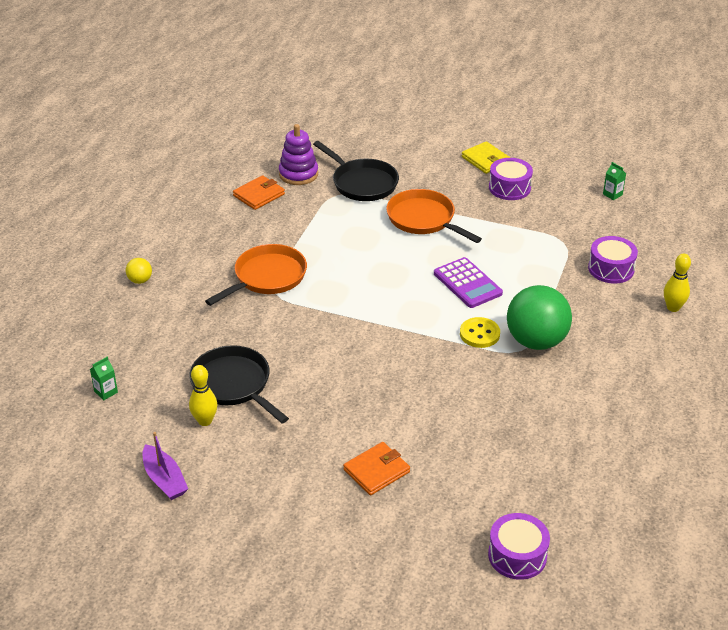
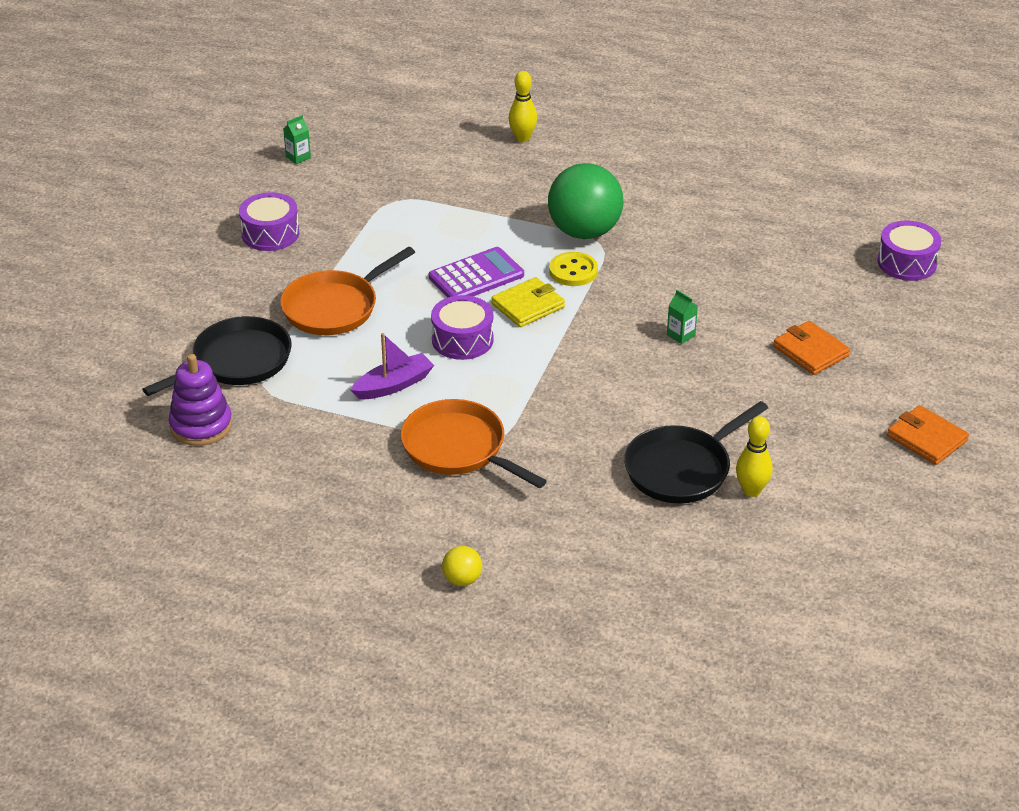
camera: 90 degrees left, 0 degrees up
green carton [90,357,118,400] -> green carton moved to [667,290,698,344]
purple boat [142,432,188,500] -> purple boat moved to [351,333,434,399]
orange wallet [233,175,285,210] -> orange wallet moved to [887,405,969,465]
yellow wallet [462,141,511,174] -> yellow wallet moved to [491,277,565,327]
purple drum [588,236,638,284] -> purple drum moved to [431,295,494,360]

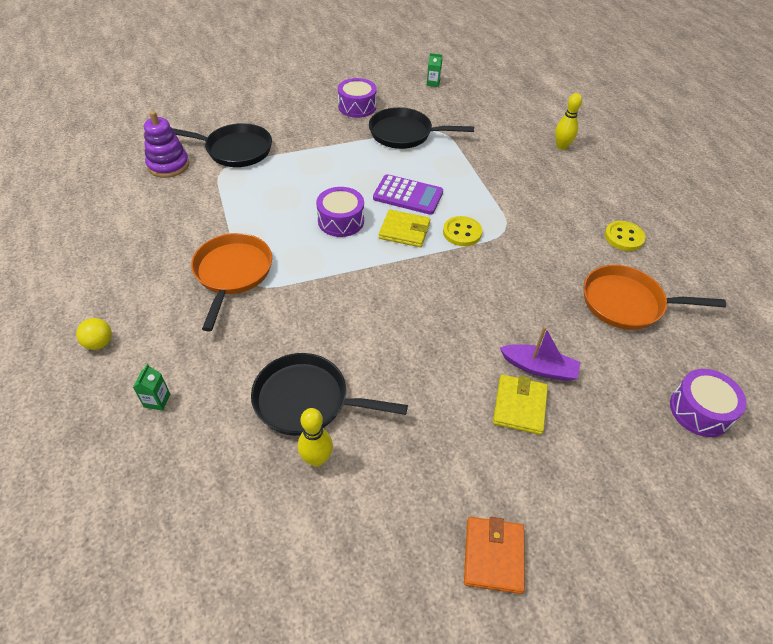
camera: 50 degrees right, 10 degrees up
orange pan [280,247,415,335] -> orange pan moved to [583,265,726,330]
purple boat [351,333,434,399] -> purple boat moved to [500,326,581,381]
green ball [548,163,623,239] -> none
green carton [667,290,698,344] -> green carton moved to [133,364,170,410]
orange wallet [773,321,850,375] -> yellow wallet [493,375,548,435]
none -> black pan [369,107,474,149]
none -> yellow button [605,221,646,251]

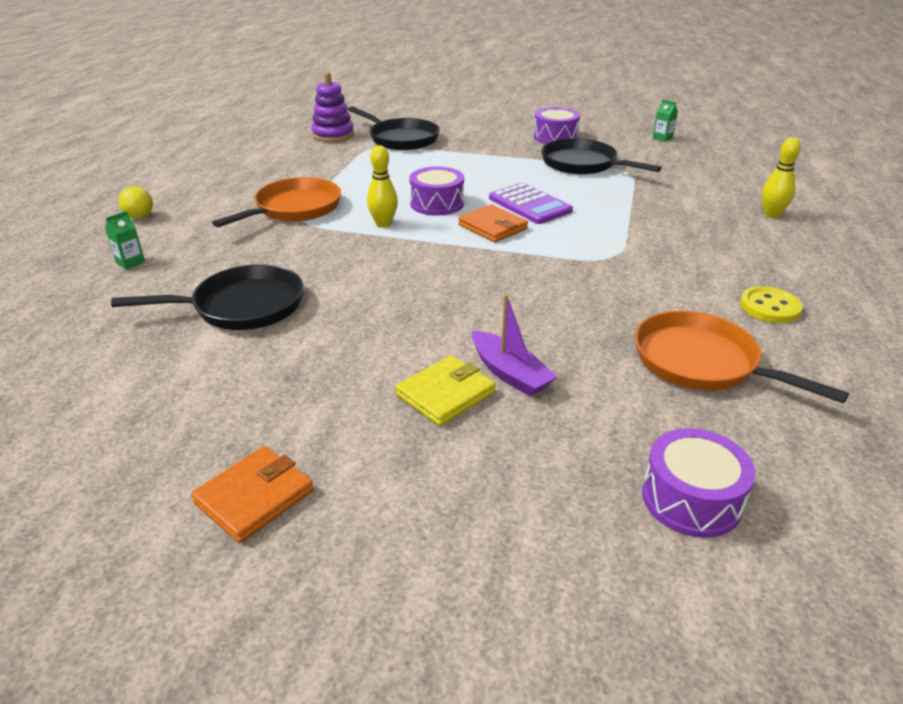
camera: 35 degrees right, 15 degrees down
black pan [251,353,408,436] -> black pan turned 120 degrees clockwise [111,264,304,330]
yellow bowling pin [298,408,333,467] -> yellow bowling pin moved to [367,145,398,228]
yellow wallet [379,210,431,247] -> orange wallet [458,204,528,242]
yellow button [443,216,482,246] -> none

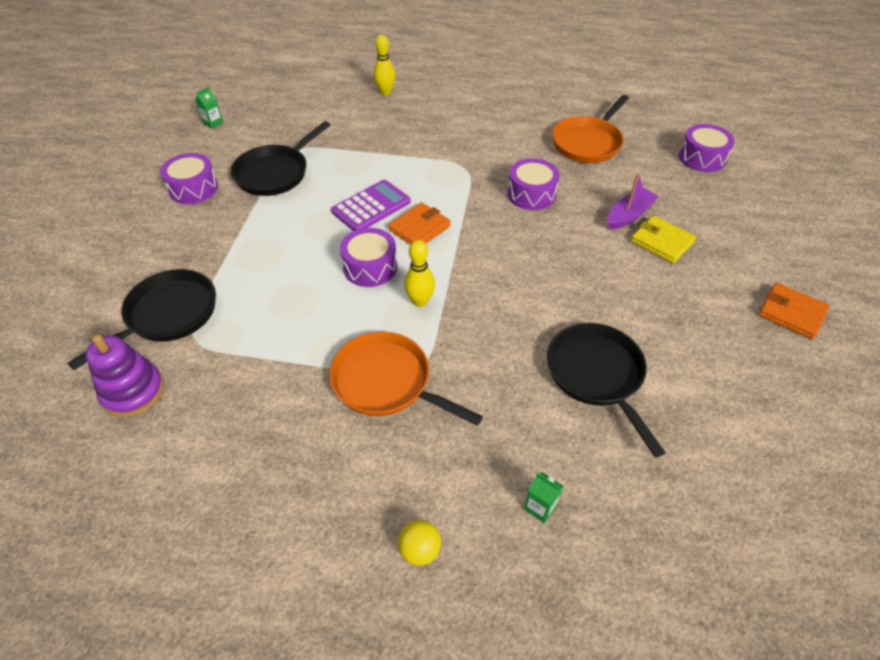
camera: 95 degrees left, 15 degrees up
yellow button [740,286,803,323] -> none
none -> purple drum [507,158,560,210]

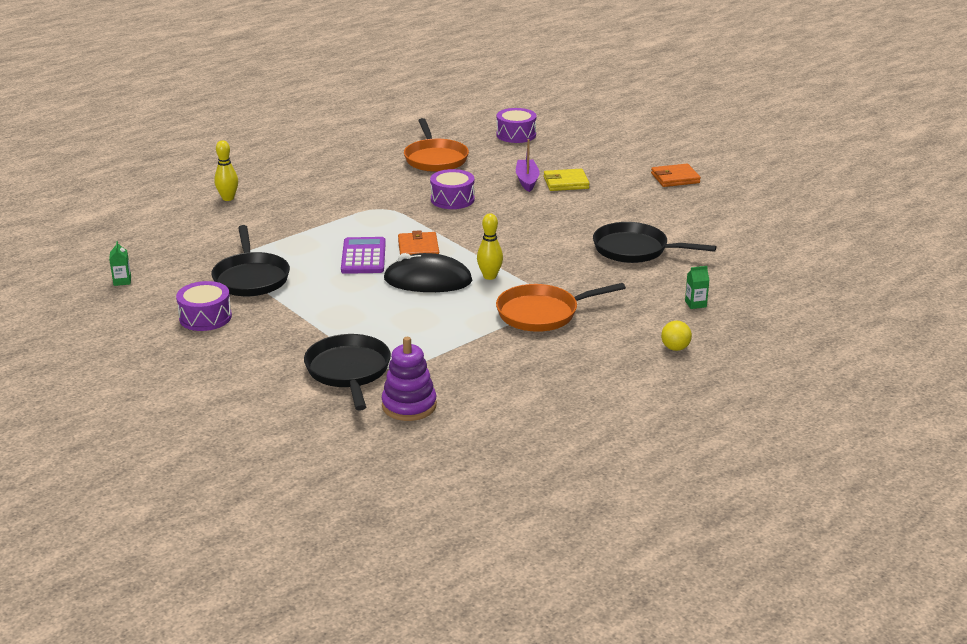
camera: 50 degrees left, 20 degrees down
purple drum [340,228,397,287] -> black mouse [383,253,472,292]

